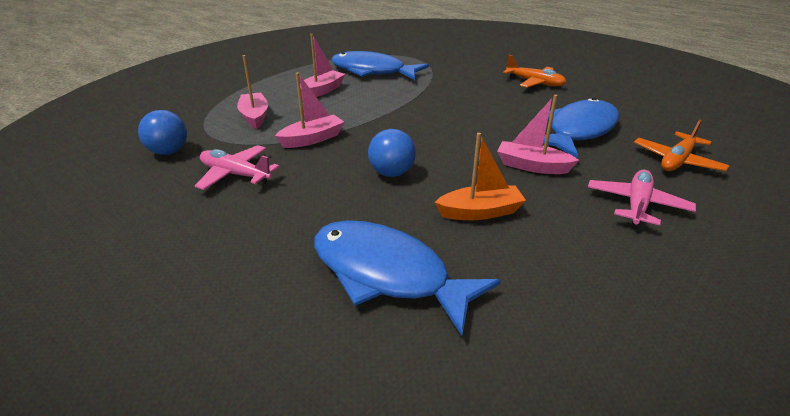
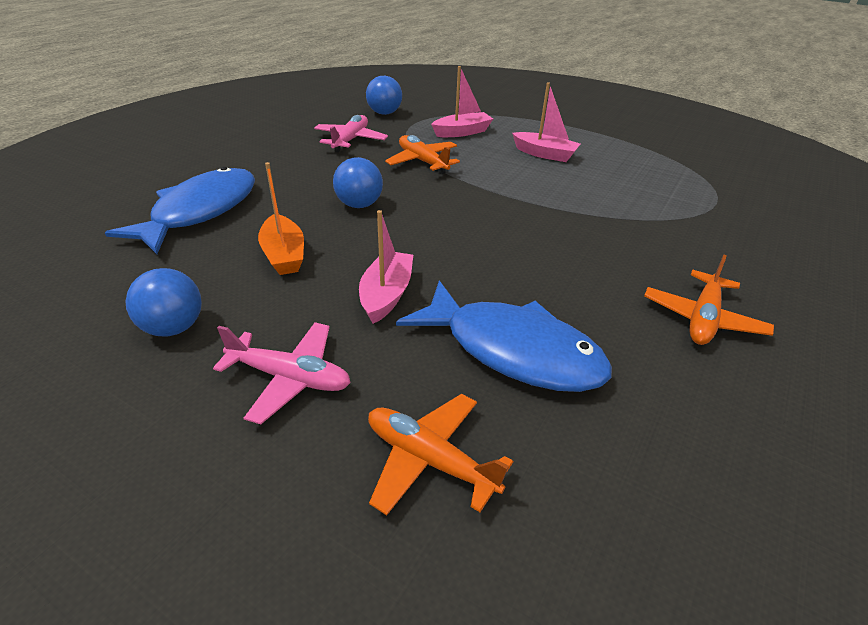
camera: 80 degrees right, 5 degrees up
pink boat [275,73,344,148] -> orange plane [385,135,460,174]
blue fish [331,51,429,80] -> none
none -> blue ball [126,268,202,337]

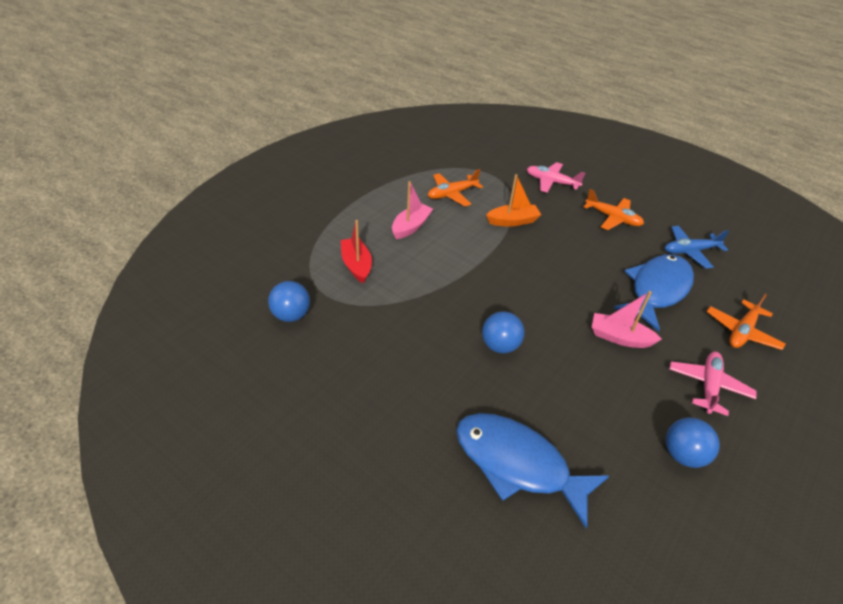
camera: 85 degrees left, 5 degrees up
orange boat [258,162,304,275] -> orange boat moved to [486,174,541,227]
pink plane [314,115,388,153] -> pink plane moved to [527,162,585,193]
orange plane [385,135,460,174] -> orange plane moved to [428,169,483,206]
pink boat [431,66,493,137] -> red boat [341,220,372,284]
none -> blue plane [665,226,729,269]

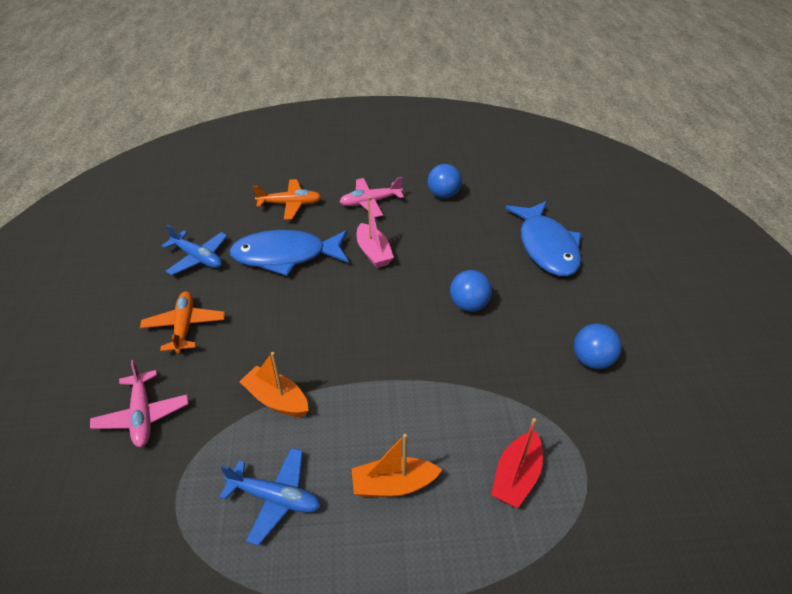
camera: 130 degrees left, 0 degrees up
blue ball [268,281,310,322] -> blue ball moved to [574,324,622,369]
pink boat [392,181,433,239] -> orange boat [351,434,442,497]
orange plane [428,169,483,206] -> blue plane [219,448,321,546]

